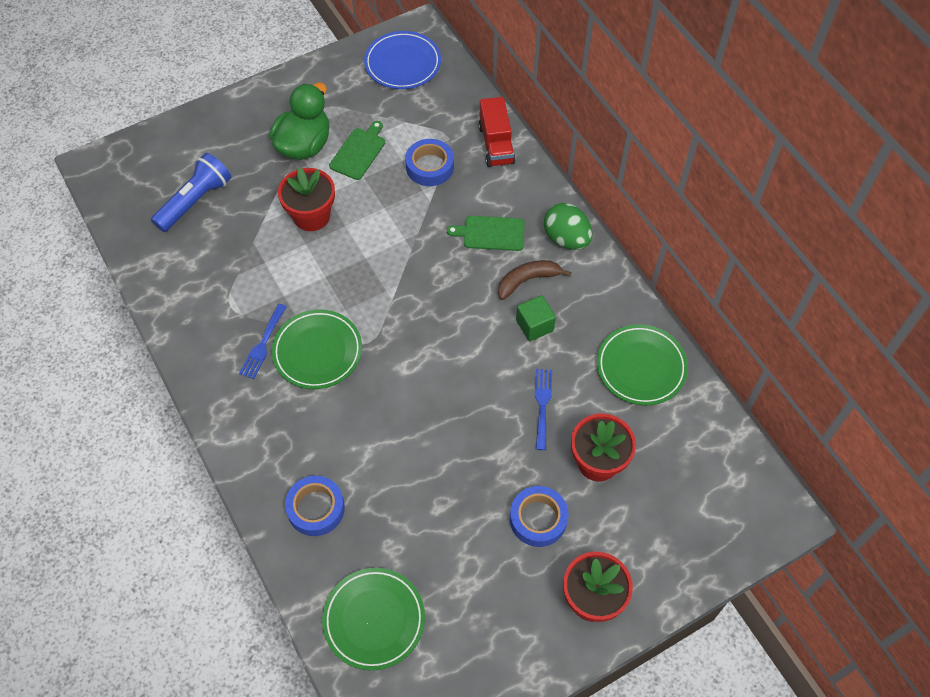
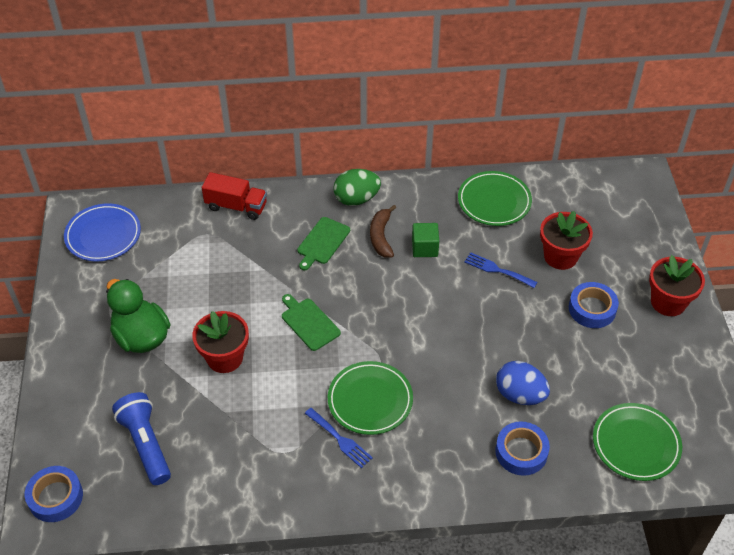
camera: 65 degrees left, 10 degrees down
green cutting board [329,121,385,180] -> green cutting board moved to [282,294,341,351]
blue tape [405,139,454,186] -> blue tape moved to [25,466,83,522]
none -> blue egg [496,361,550,405]

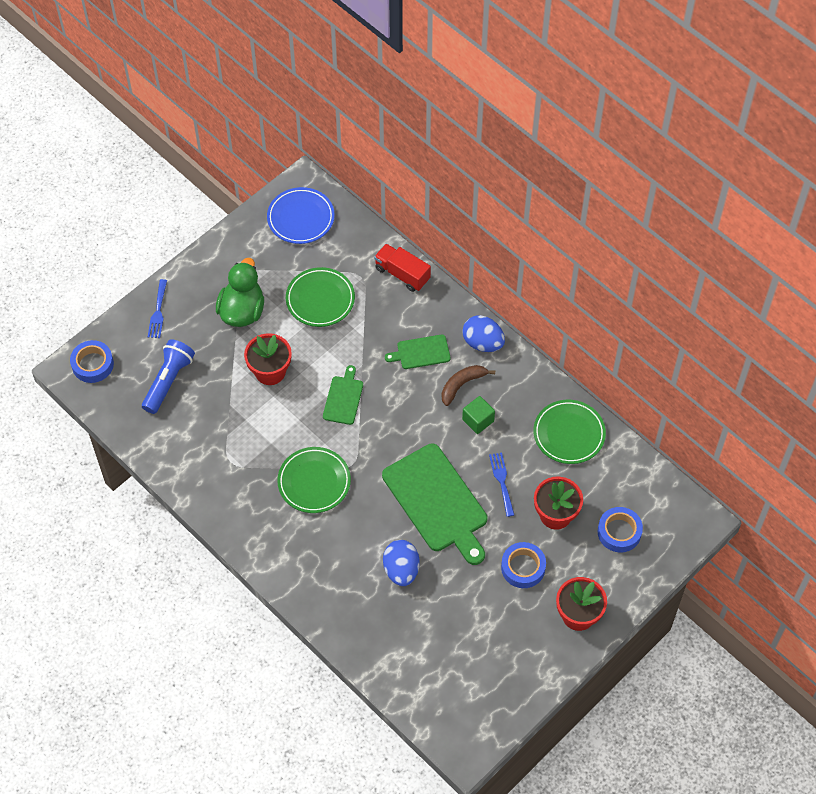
camera: 50 degrees right, 10 degrees up
red truck [202,172,267,220] -> red truck turned 150 degrees clockwise [374,244,431,292]
blue fork [305,408,373,468] -> blue fork moved to [148,279,167,338]
green egg [333,169,381,206] -> blue egg [462,315,505,352]
blue tape [495,421,550,476] -> blue tape moved to [598,507,643,552]
green plate [593,403,682,481] -> green plate moved to [286,267,355,327]
none -> green cutting board [382,444,487,565]

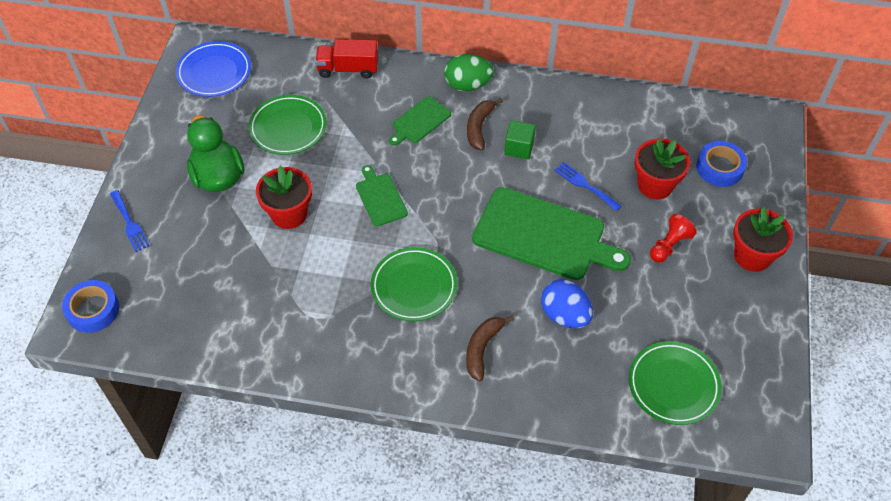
camera: 35 degrees left, 5 degrees down
blue flashlight [142,339,195,414] -> none
blue egg [462,315,505,352] -> green egg [444,54,494,91]
blue tape [501,542,546,588] -> red pawn [650,214,697,263]
green plate [533,400,606,464] -> green plate moved to [629,341,722,425]
none -> brown banana [466,316,514,381]

